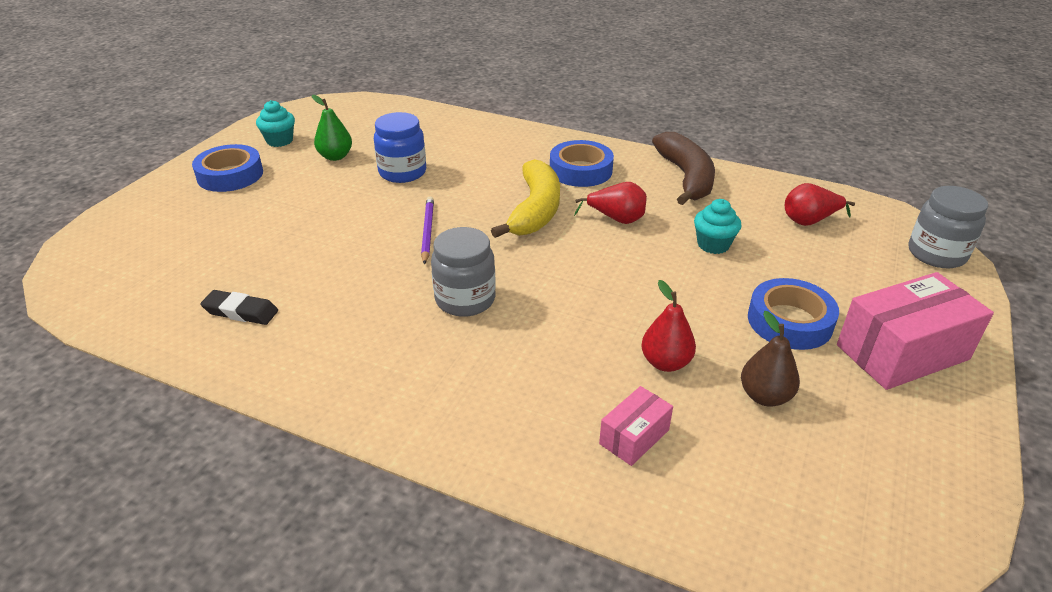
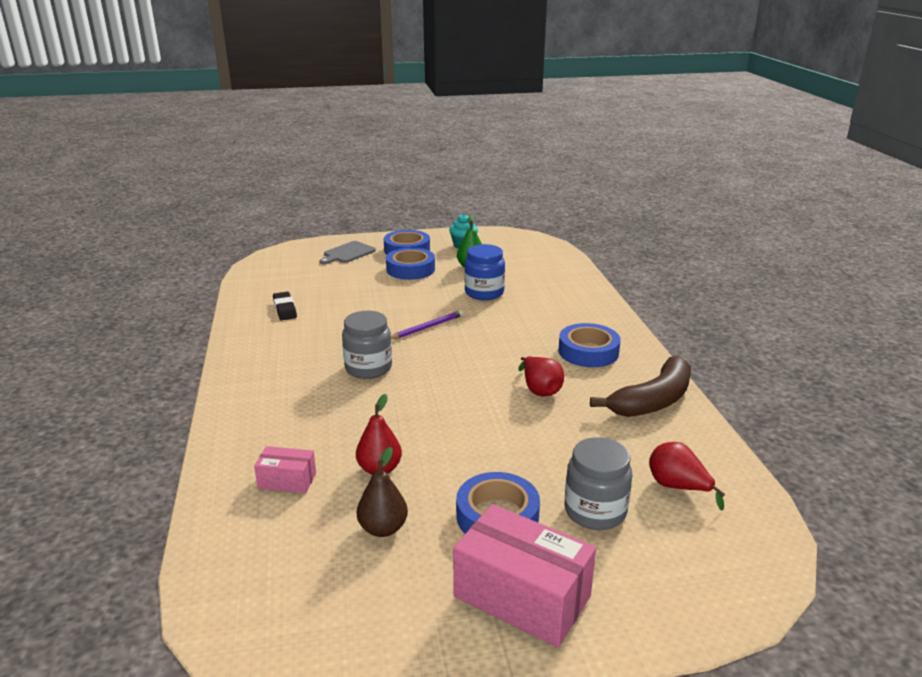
camera: 55 degrees right, 10 degrees down
yellow banana [491,159,560,238] -> none
turquoise cupcake [694,199,742,254] -> none
grey jar [908,186,988,268] -> grey jar moved to [565,437,632,530]
none -> grey cutting board [319,241,376,264]
none -> blue tape [386,248,435,280]

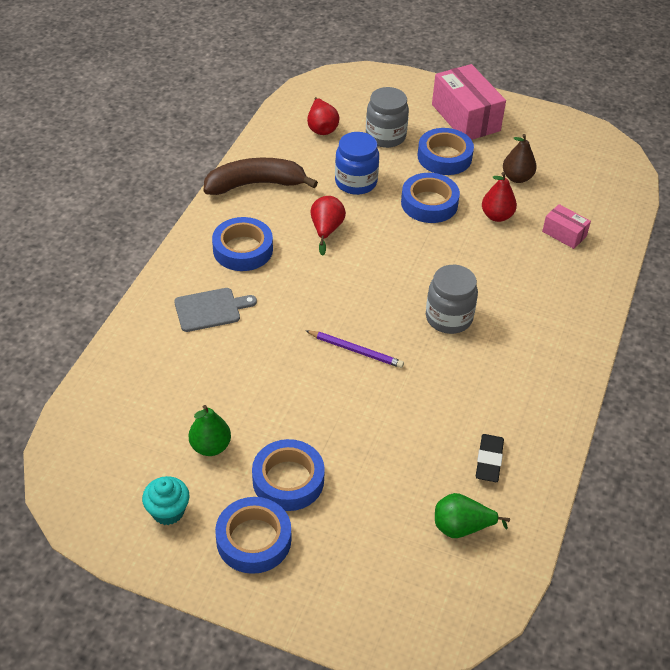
camera: 150 degrees left, 20 degrees up
grey cutting board [319,241,376,264] -> grey cutting board moved to [174,288,257,332]
purple pencil [391,310,464,340] -> purple pencil turned 150 degrees counterclockwise [305,330,404,368]
blue jar [464,244,505,300] -> blue jar moved to [335,132,379,195]
none -> blue tape [401,173,460,223]
none -> green pear [435,493,510,538]

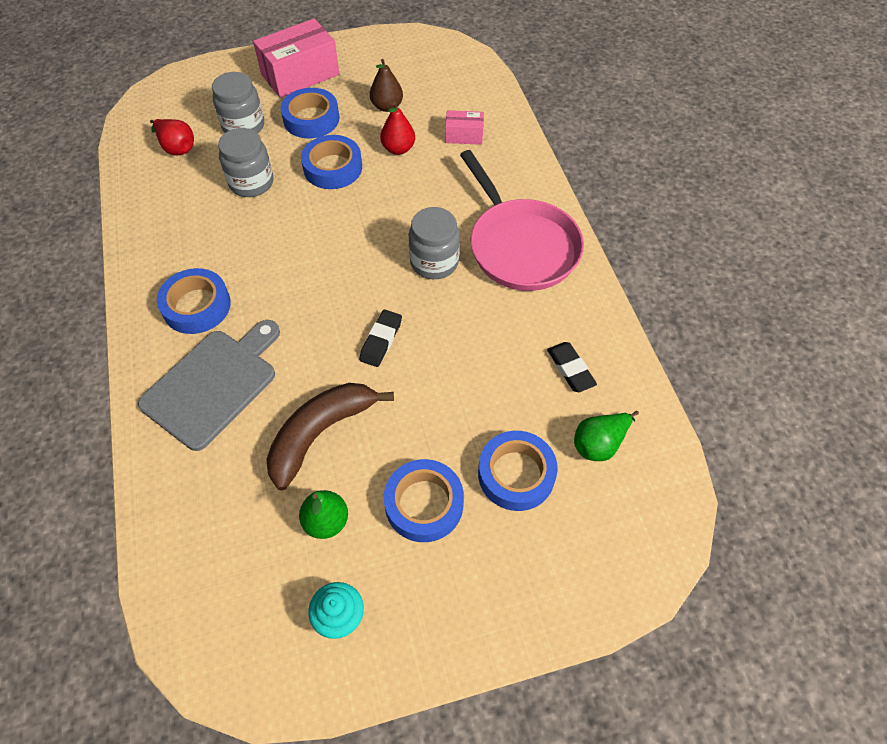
camera: 35 degrees left, 10 degrees up
grey cutting board [174,288,257,332] -> grey cutting board [138,320,280,451], size x1.69
brown banana [204,158,318,195] -> brown banana moved to [266,383,394,490]
blue tape [215,497,291,574] -> blue tape moved to [478,431,558,511]
purple pencil [305,330,404,368] -> black eraser [359,309,402,367]
red pear [311,196,346,256] -> none
blue jar [335,132,379,195] -> grey jar [218,128,273,197]
pink box [432,64,506,140] -> pink box turned 60 degrees counterclockwise [253,18,340,98]
none -> pink pan [460,150,584,291]

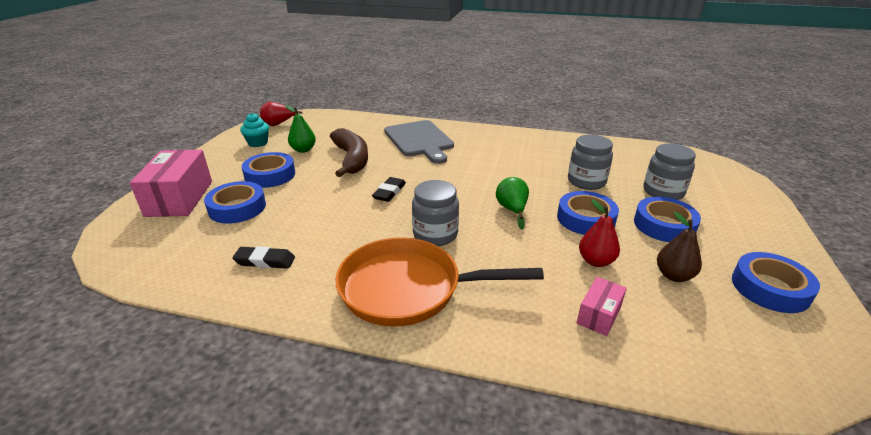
camera: 120 degrees right, 25 degrees down
red pear [150,119,194,155] -> red pear moved to [260,102,303,126]
blue tape [157,268,231,334] -> blue tape moved to [732,252,820,313]
pink box [253,18,340,98] -> pink box moved to [130,150,212,217]
black eraser [359,309,402,367] -> black eraser turned 60 degrees clockwise [372,177,406,202]
pink pan [460,150,584,291] -> orange pan [335,237,544,327]
green pear [574,411,639,461] -> green pear moved to [496,177,529,230]

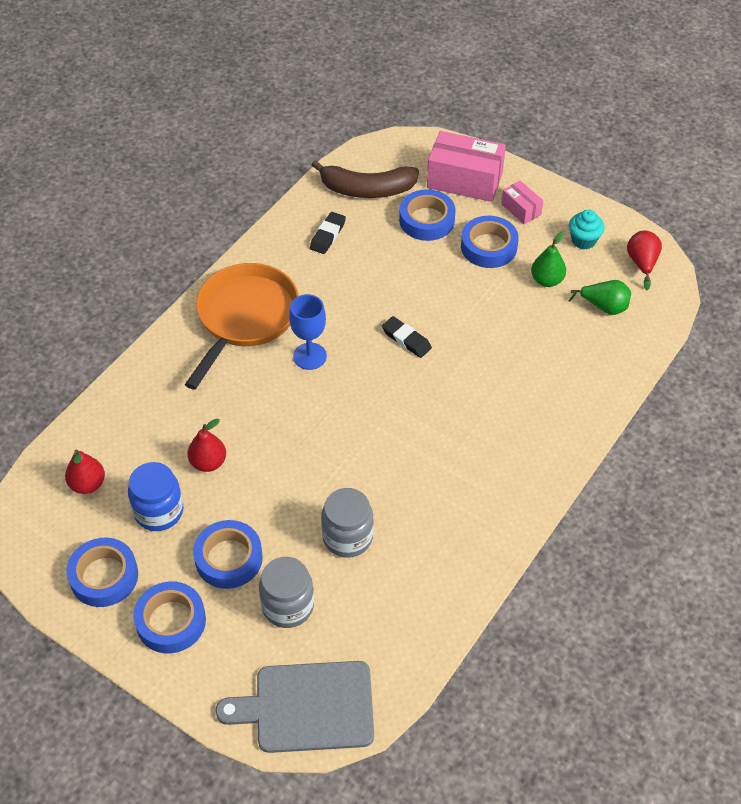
camera: 110 degrees right, 20 degrees up
brown banana [330,128,368,177] -> brown banana moved to [312,160,419,198]
grey cutting board [384,120,454,164] -> grey cutting board moved to [215,661,374,753]
grey jar [412,180,459,246] -> blue goblet [289,294,327,370]
green pear [496,177,529,230] -> green pear moved to [568,280,631,315]
blue tape [557,191,619,235] -> blue tape moved to [133,581,206,653]
pink box [577,277,627,336] -> pink box moved to [501,180,543,224]
brown pear [657,212,702,282] -> blue jar [128,462,183,531]
none -> red pear [65,449,105,494]

